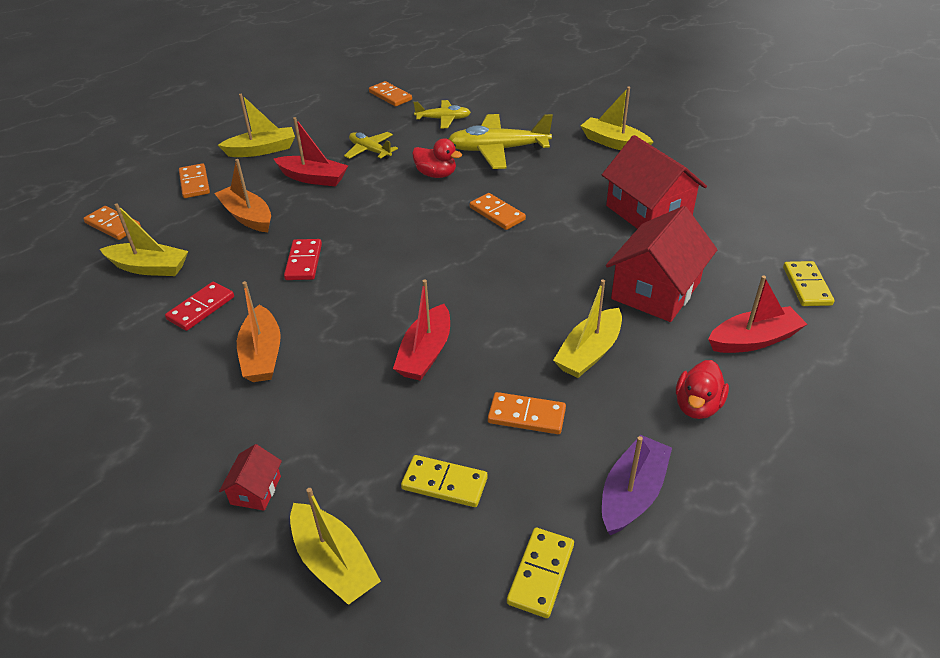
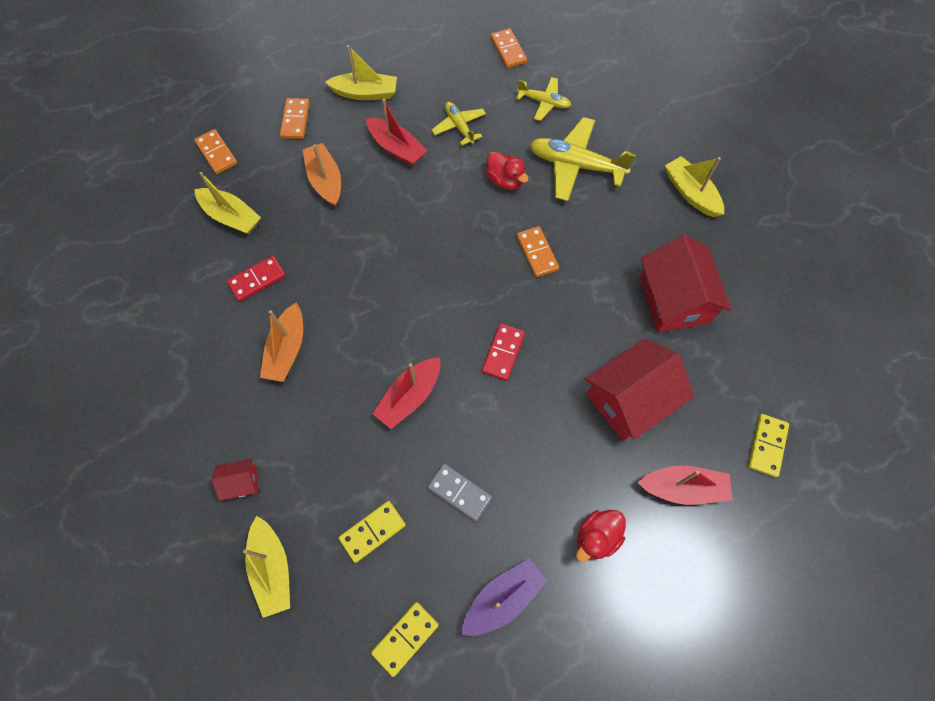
camera: 20 degrees right, 25 degrees up
red house [219,444,282,511] -> red house turned 45 degrees clockwise [212,459,258,500]
red domino [284,239,322,280] -> red domino moved to [482,323,525,381]
yellow domino [401,455,488,507] -> yellow domino turned 75 degrees counterclockwise [339,501,406,563]
orange domino [488,392,566,434] -> grey domino [427,464,492,522]
yellow boat [553,280,622,378] -> none

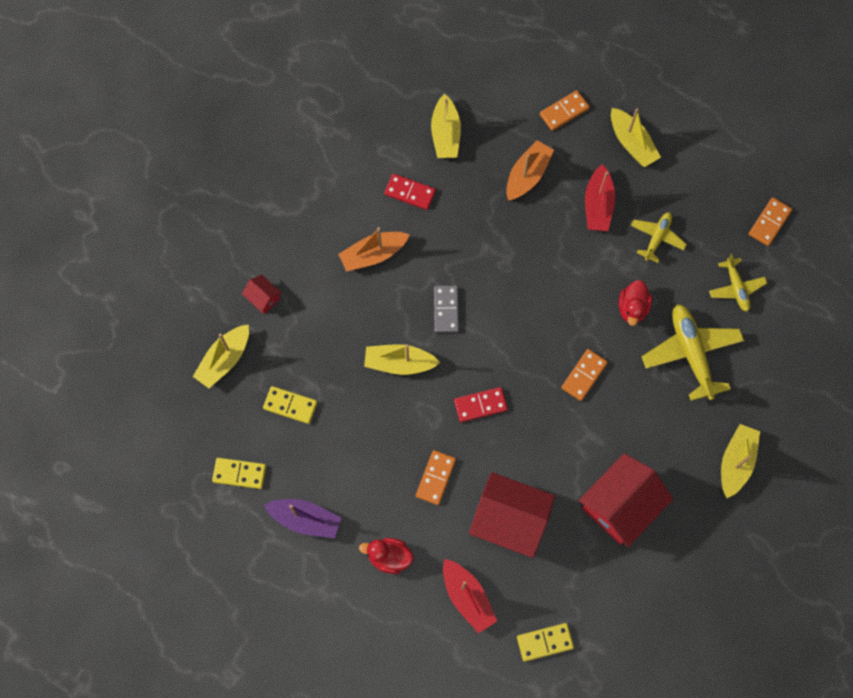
camera: 55 degrees right, 5 degrees up
orange domino [194,129,237,174] -> orange domino moved to [416,450,456,505]
red boat [373,357,440,429] -> yellow boat [364,344,441,375]
grey domino [427,464,492,522] -> grey domino moved to [434,286,459,333]

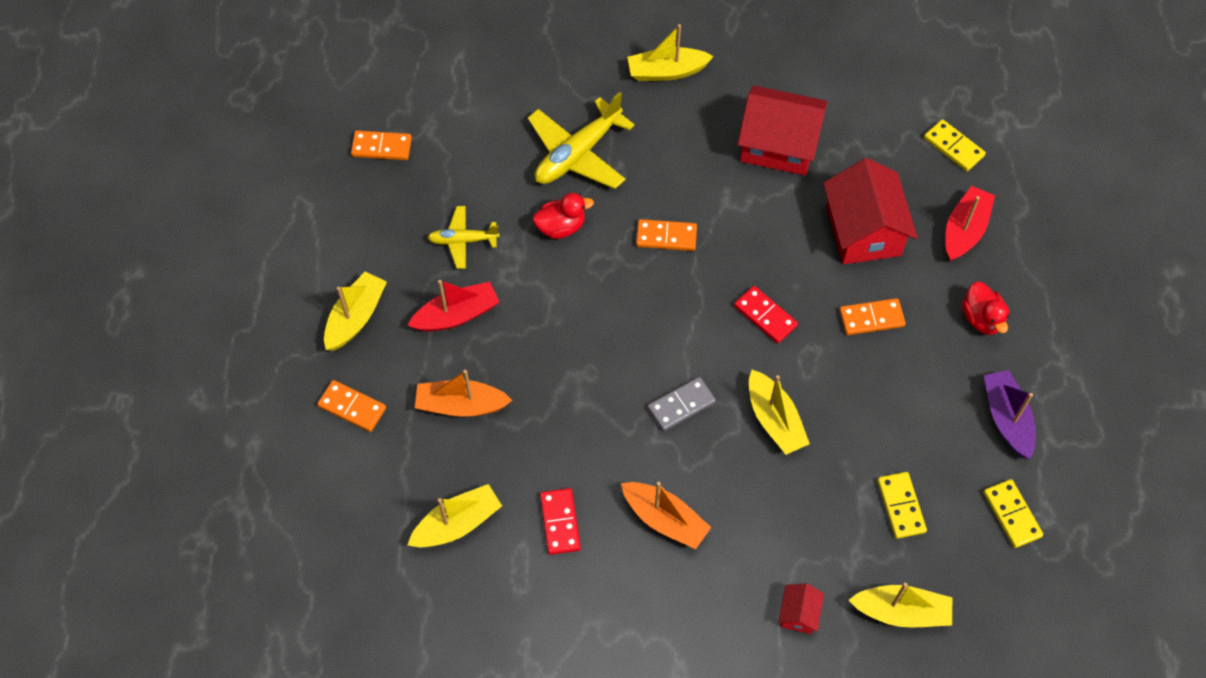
camera: 120 degrees left, 10 degrees down
yellow plane [709,254,767,312] -> none

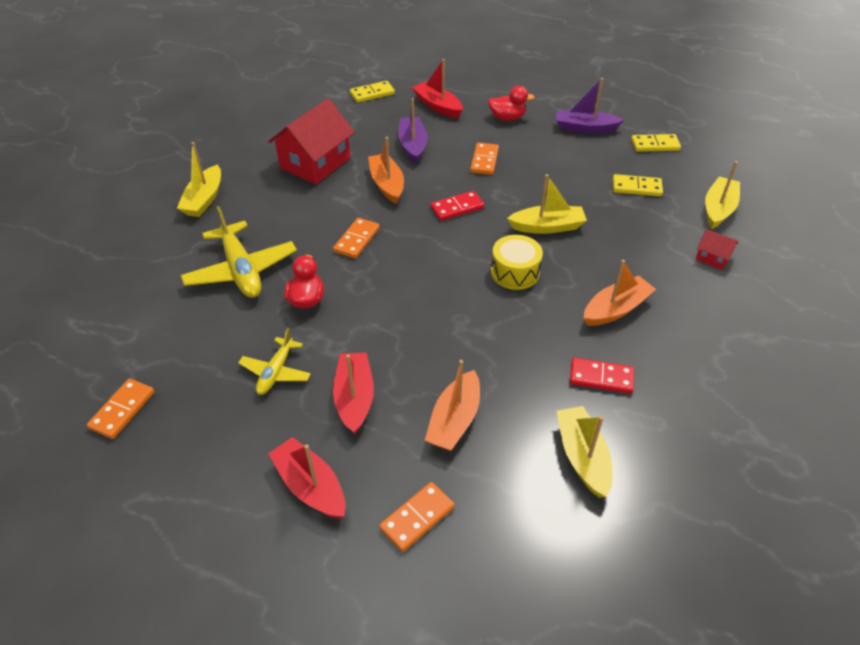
camera: 70 degrees left, 15 degrees down
yellow boat [324,271,387,351] -> red boat [268,437,345,519]
grey domino [647,377,716,431] -> yellow drum [491,235,543,290]
red house [823,158,917,264] -> purple boat [398,98,427,163]
none -> orange boat [368,137,404,204]

